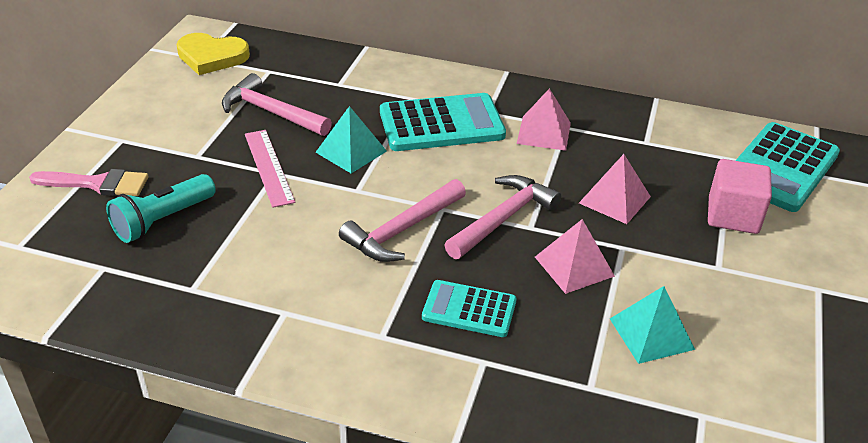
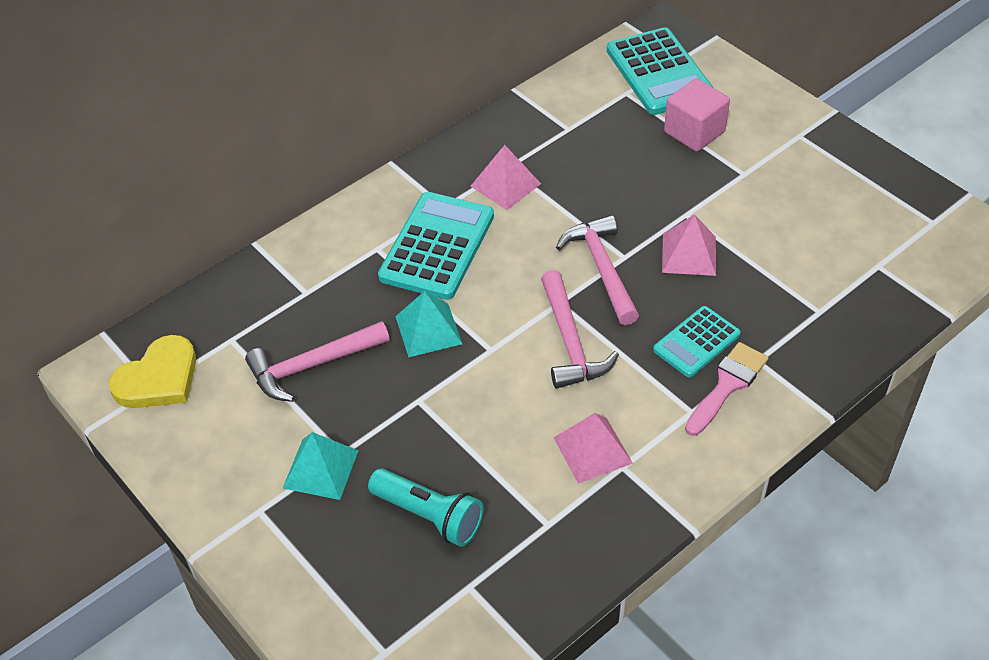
camera: 55 degrees left, 10 degrees up
pink brush [29,169,148,196] -> pink brush moved to [685,342,768,436]
turquoise flashlight [106,174,216,243] -> turquoise flashlight turned 45 degrees counterclockwise [368,468,484,547]
pink ruler [245,130,295,208] -> none
pink pyramid [579,154,651,224] -> pink pyramid moved to [554,413,633,484]
turquoise pyramid [610,286,695,364] -> turquoise pyramid moved to [283,432,359,500]

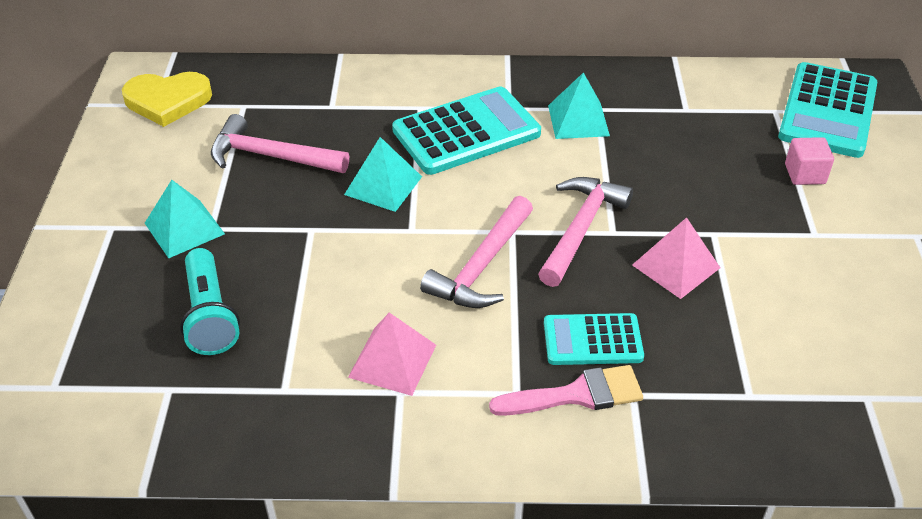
camera: 40 degrees right, 5 degrees down
pink pyramid [470,145,541,210] -> turquoise pyramid [548,72,610,139]
pink cube [664,78,730,152] -> pink cube [785,137,834,185], size x0.65

